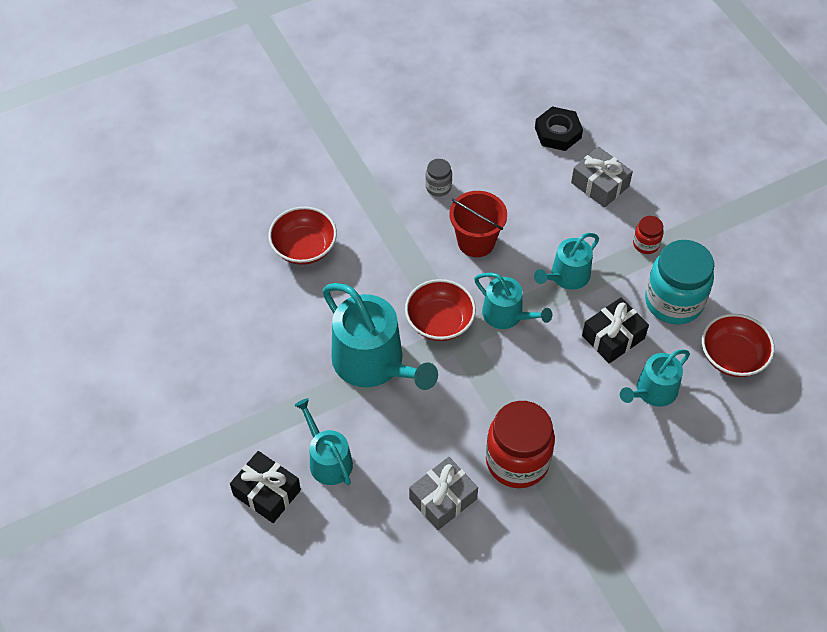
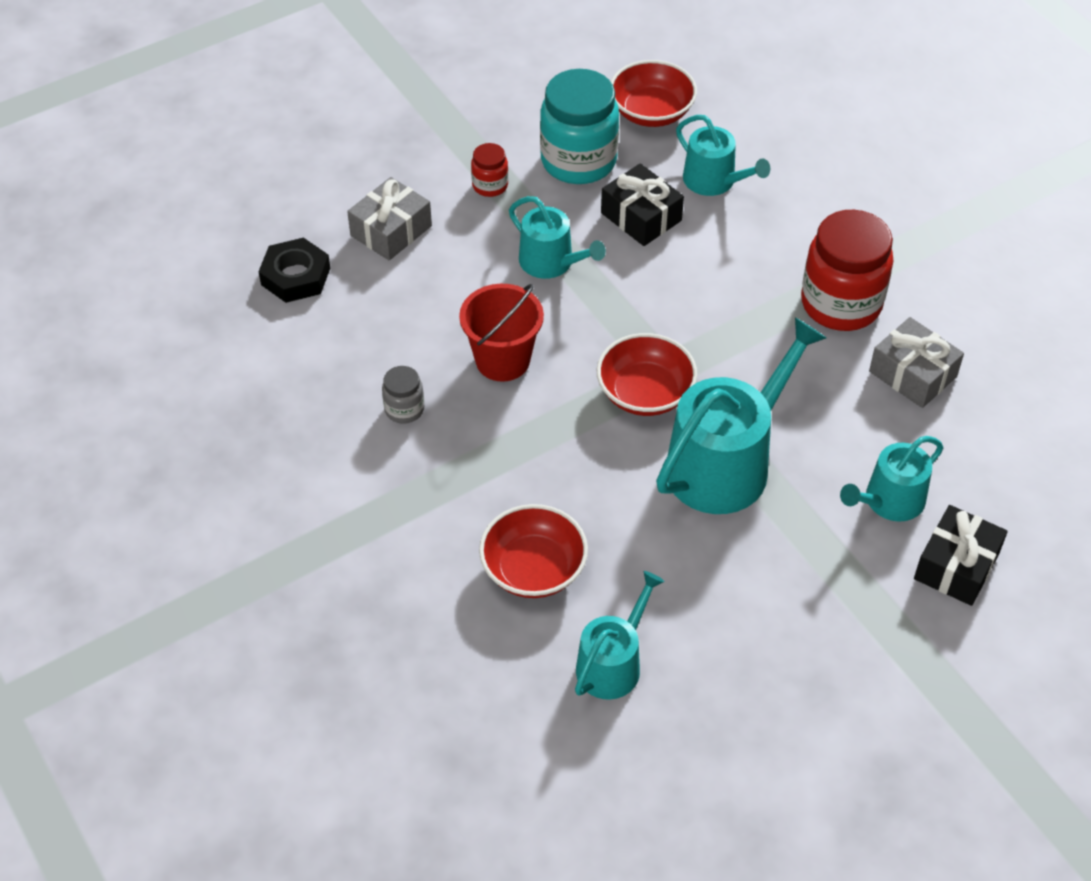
camera: 95 degrees left, 5 degrees down
turquoise watering can [474,273,552,329] -> turquoise watering can moved to [575,571,665,699]

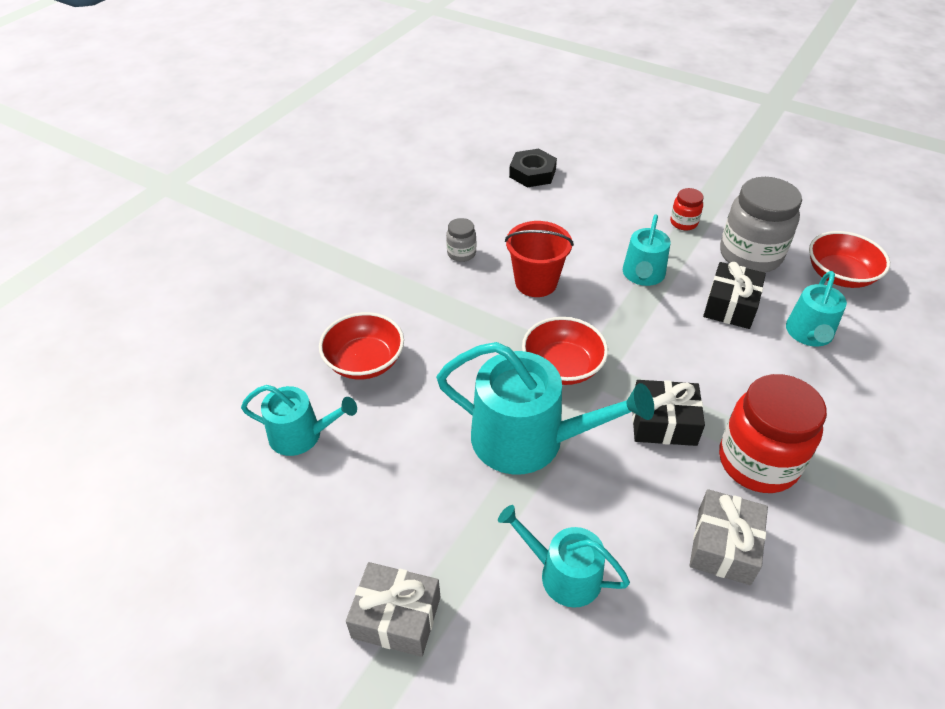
camera: 65 degrees right, 5 degrees down
grey gift [347,177,432,260] -> grey gift moved to [346,562,440,657]
turquoise jar [540,69,619,184] -> grey jar [720,177,802,273]
black gift [914,505,1008,606] -> black gift moved to [632,380,705,446]

